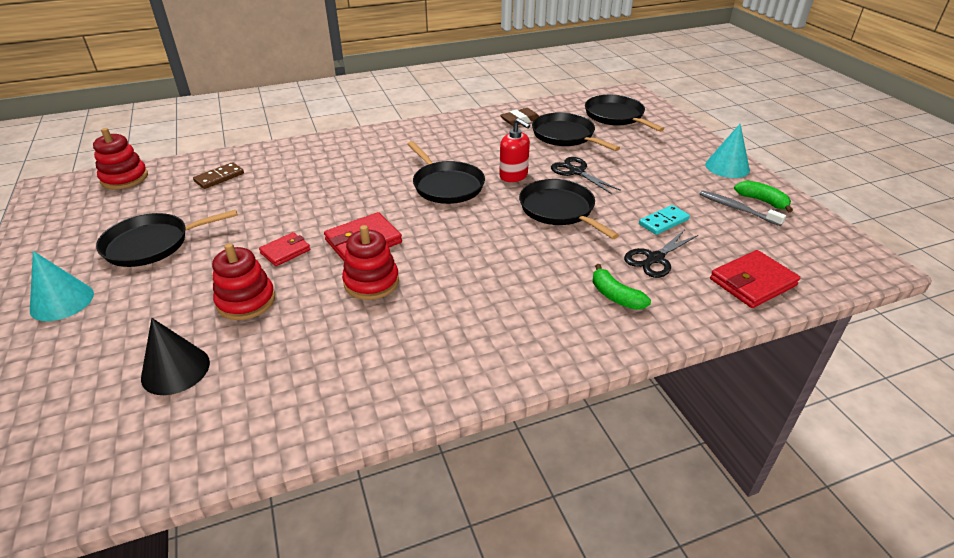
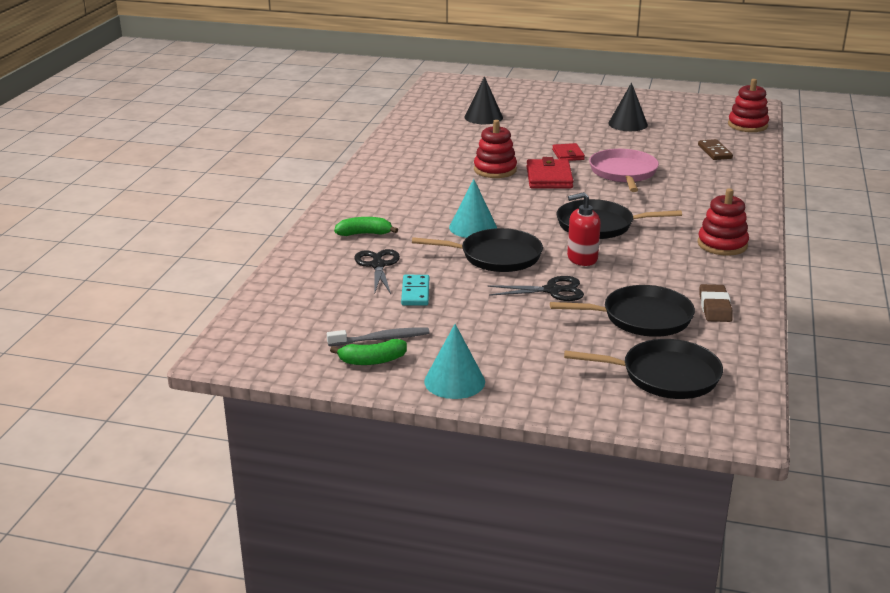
camera: 125 degrees right, 10 degrees down
turquoise cone [30,251,94,321] -> turquoise cone moved to [449,179,497,238]
black pan [96,210,238,267] -> black cone [608,83,648,131]
red stacking toy [212,243,275,320] -> red stacking toy moved to [697,188,749,256]
red wallet [710,250,800,308] -> none
none -> pink pan [589,149,659,192]

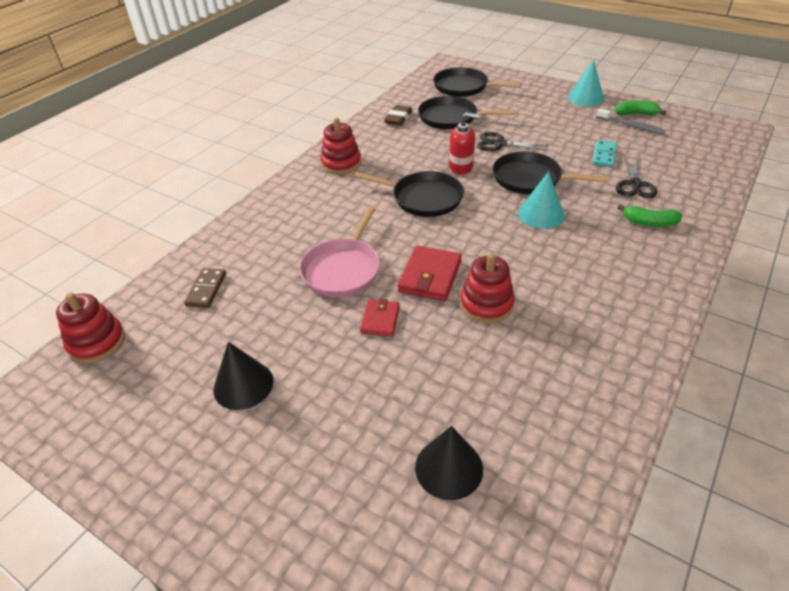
camera: 160 degrees left, 15 degrees up
grey toothbrush [327,328,430,346] -> grey toothbrush turned 150 degrees counterclockwise [596,108,665,135]

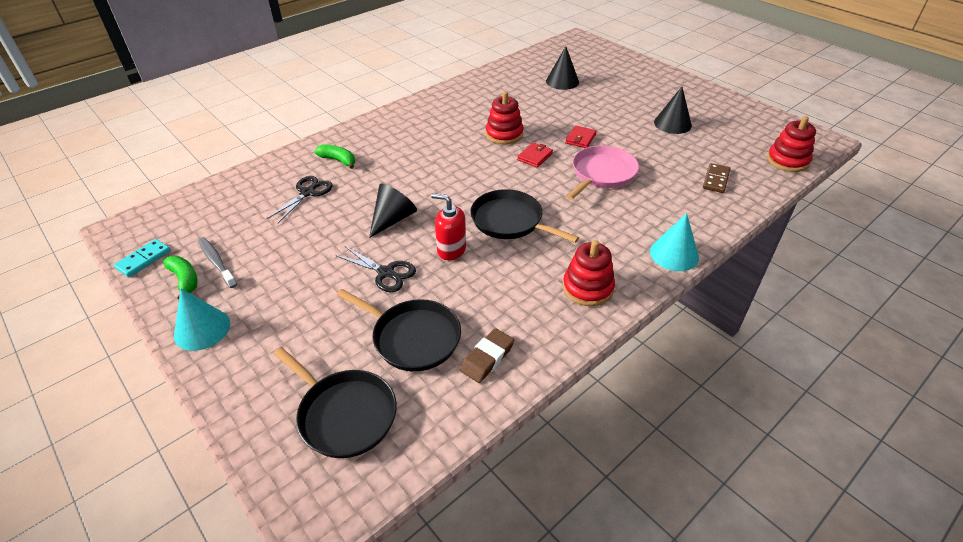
camera: 165 degrees left, 0 degrees up
red wallet [397,245,462,301] -> red wallet [517,143,553,168], size x0.62
black pan [493,151,607,194] -> black cone [369,184,417,238]
turquoise cone [518,171,565,229] -> turquoise cone moved to [650,213,699,271]
turquoise domino [592,140,617,167] -> turquoise domino moved to [114,239,171,277]
green banana [615,100,666,115] -> green banana turned 150 degrees counterclockwise [163,256,198,299]

